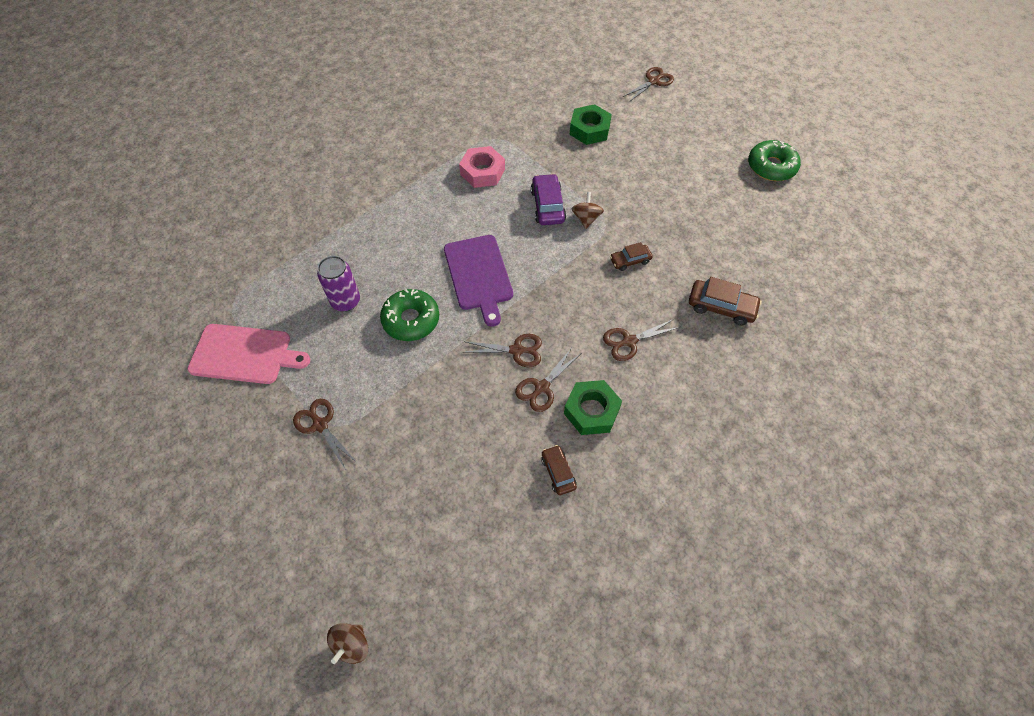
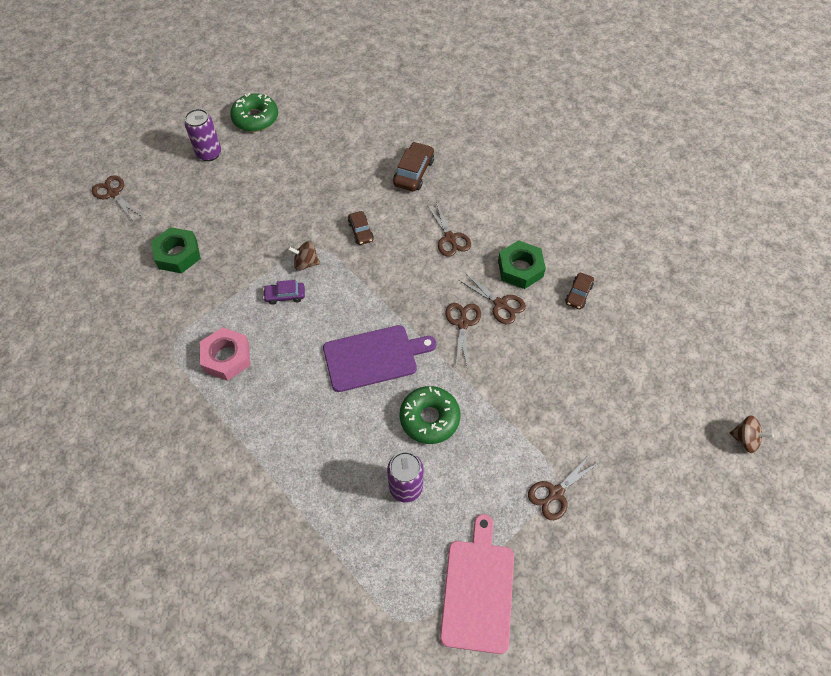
camera: 90 degrees left, 0 degrees up
purple car [531,174,566,225] -> purple car [263,280,305,305], size x0.63
brown car [541,445,577,495] -> brown car turned 45 degrees counterclockwise [565,273,594,309]
none -> purple can [185,109,221,161]

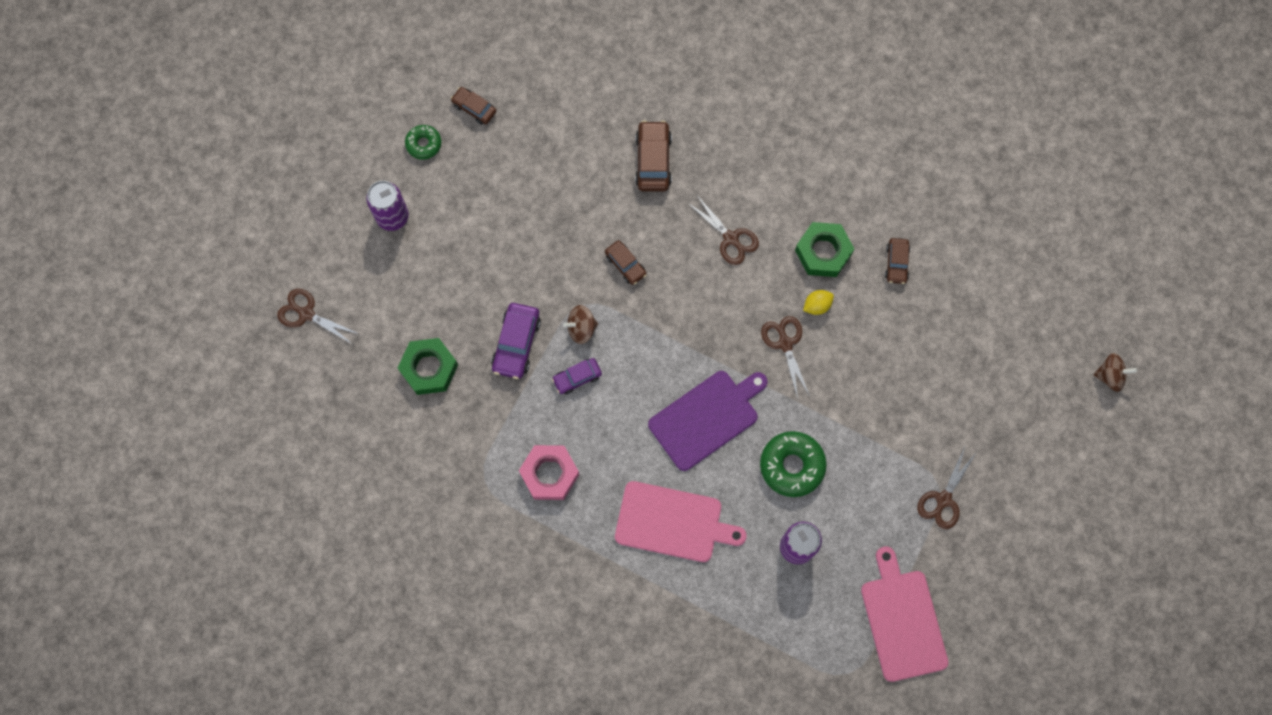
camera: 20 degrees left, 15 degrees up
green donut [230,93,278,132] -> green donut [405,125,441,160], size x0.58
brown scissors [459,273,526,324] -> yellow lemon [803,290,834,315]
none -> brown car [451,87,497,125]
none -> purple car [491,303,541,379]
none -> pink cutting board [615,481,747,562]

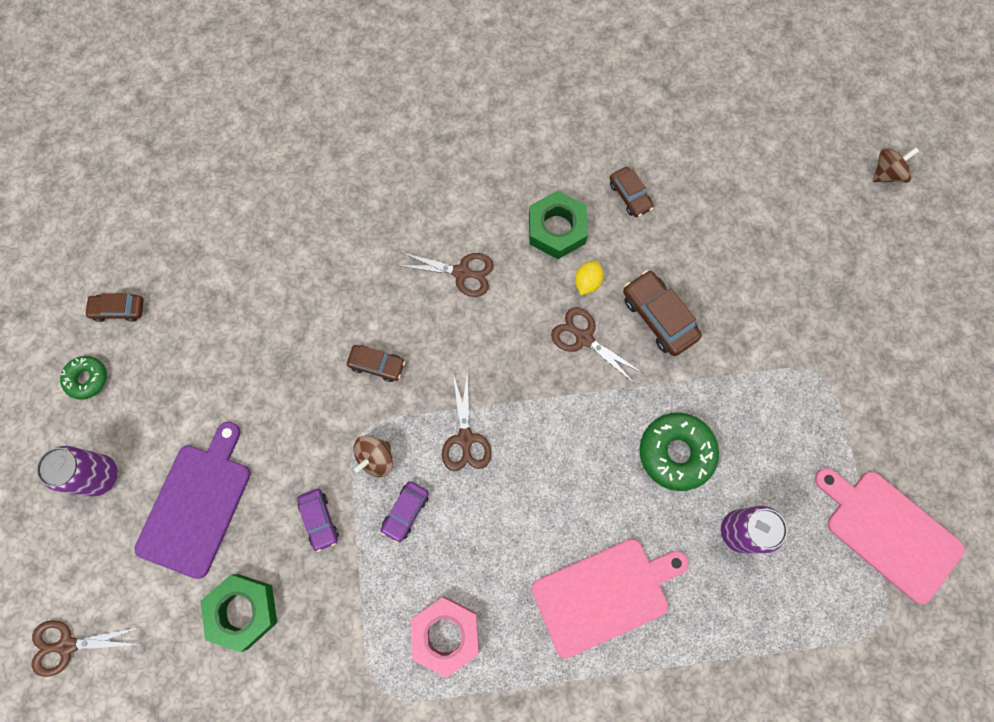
camera: 35 degrees left, 0 degrees up
purple car [491,303,541,379] -> purple car [297,489,339,552], size x0.63
brown car [635,120,672,192] -> brown car moved to [623,270,702,356]
purple cutting board [648,371,768,471] -> purple cutting board moved to [134,422,250,579]
brown scissors [917,447,976,529] -> brown scissors moved to [442,370,492,471]

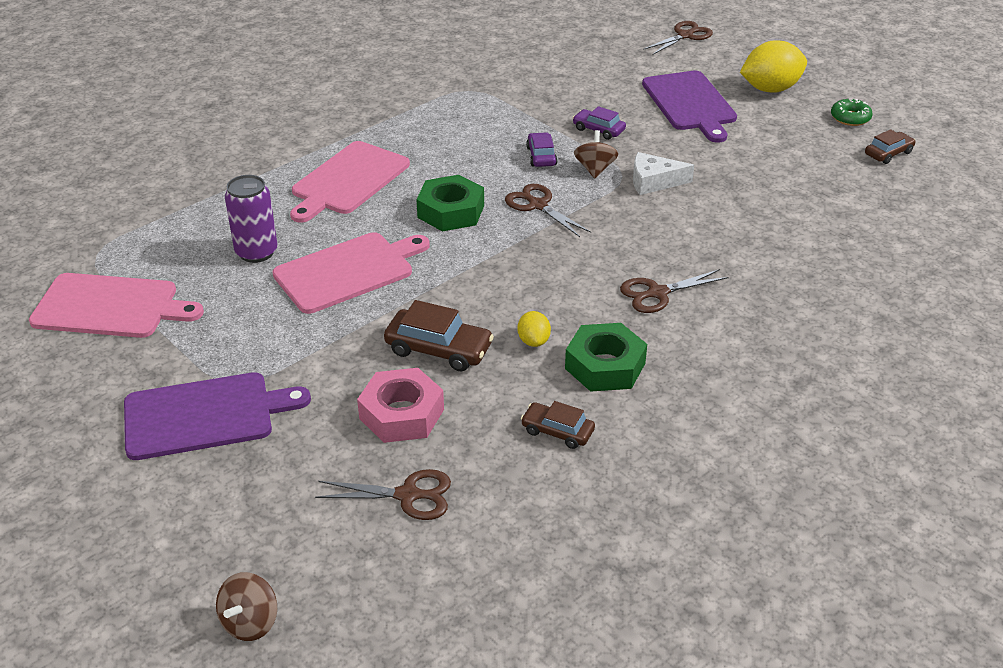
camera: 145 degrees right, 35 degrees down
purple can [36,446,118,496] -> yellow lemon [740,40,807,93]
green nut [200,574,277,652] -> green nut moved to [416,175,484,232]
brown car [347,345,405,382] -> none
pink nut [411,596,479,678] -> pink nut moved to [357,368,444,443]
brown scissors [551,307,643,384] -> brown scissors moved to [315,469,451,520]
green donut [640,412,719,491] -> pink cutting board [272,232,430,314]
none -> purple cutting board [124,372,311,460]
none -> white cheese [633,152,694,195]

